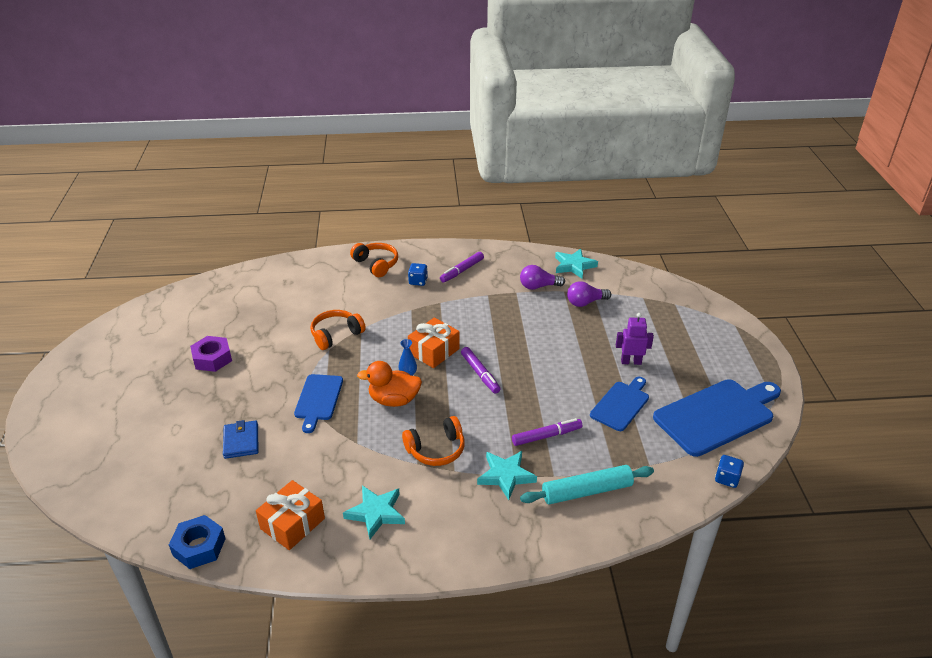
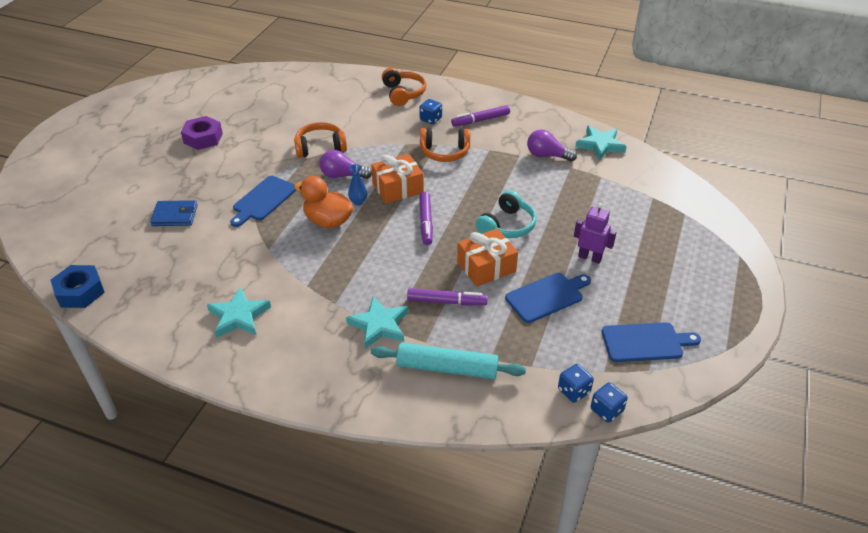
camera: 25 degrees right, 5 degrees up
blue wallet [223,420,258,459] -> blue wallet turned 75 degrees clockwise [150,200,198,226]
orange gift [256,480,325,550] -> orange gift moved to [457,228,518,287]
orange headphones [402,416,465,466] -> orange headphones moved to [420,128,470,162]
purple light bulb [567,281,611,307] -> purple light bulb moved to [320,150,372,179]
blue cutting board [653,379,781,457] -> blue cutting board [602,322,701,362], size x0.58
none -> turquoise headphones [476,190,536,238]
none -> blue dice [558,364,594,403]

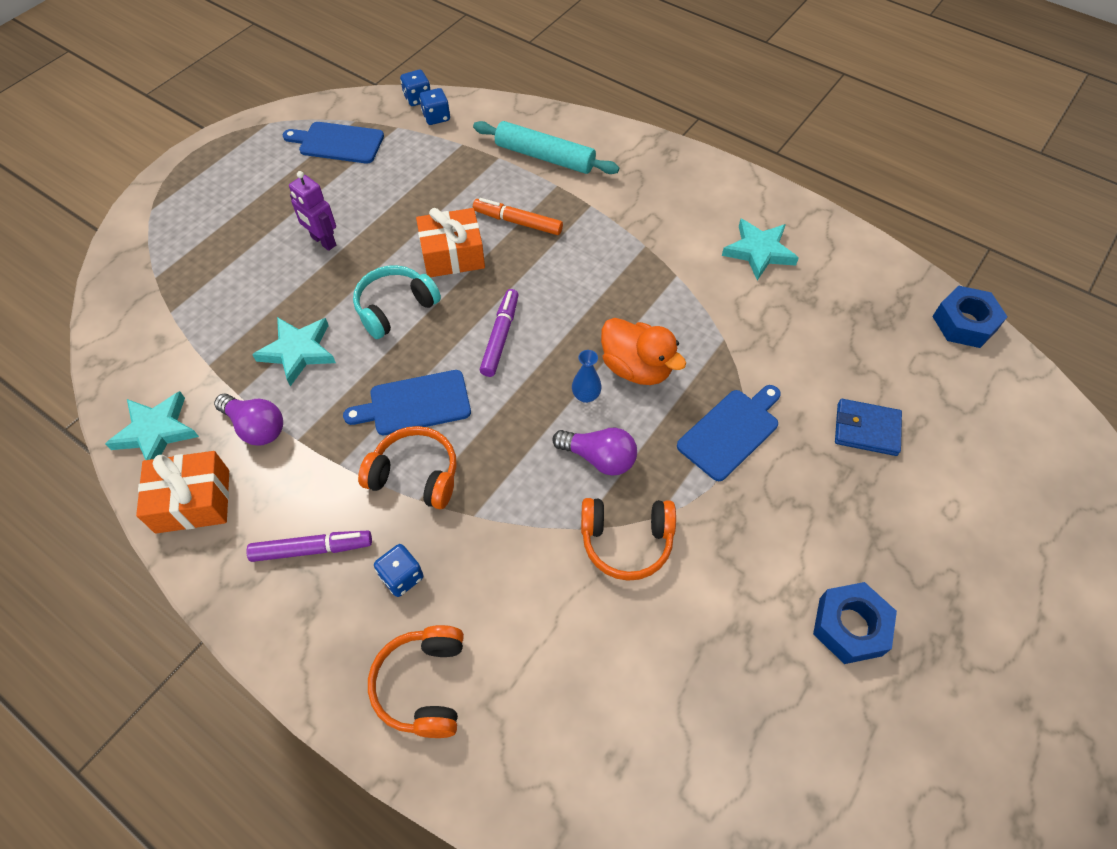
camera: 165 degrees left, 15 degrees up
purple nut [181,116,223,150] -> blue nut [813,582,897,664]
turquoise star [346,296,408,349] -> turquoise star moved to [252,317,336,386]
orange gift [371,154,424,204] -> orange gift moved to [136,451,229,534]
purple marker [407,288,488,305] -> orange marker [473,198,563,235]
blue cutting board [505,273,591,323] -> blue cutting board moved to [343,370,471,435]

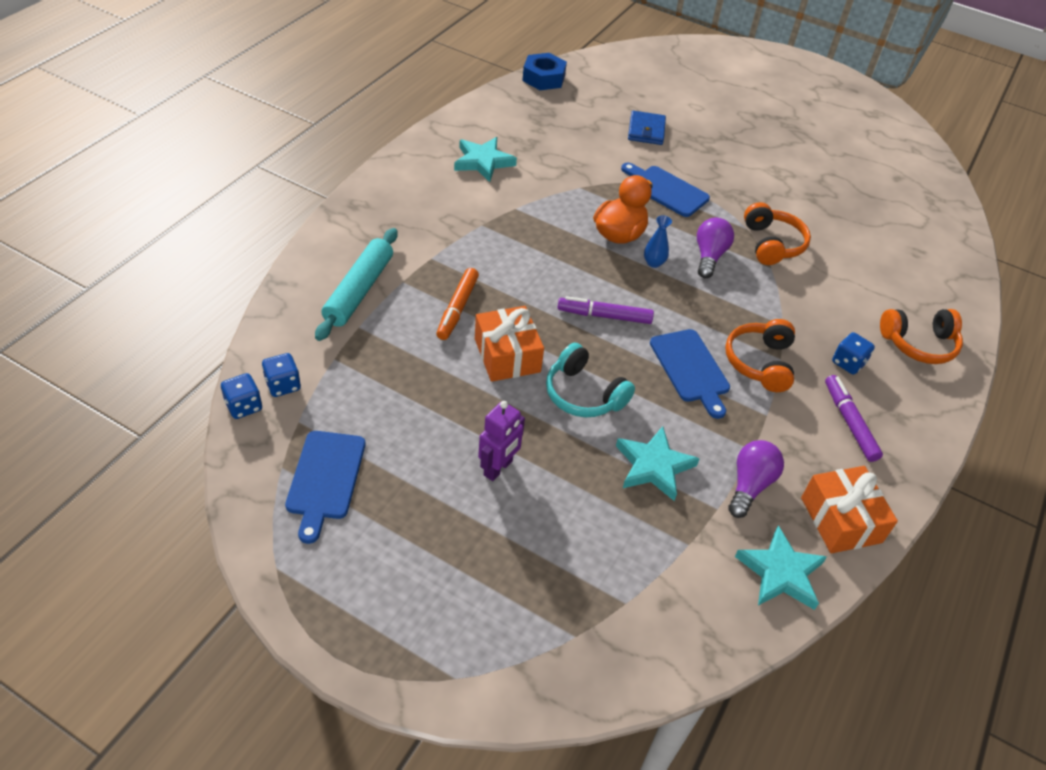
camera: 100 degrees left, 10 degrees down
blue nut [813,582,897,664] -> none

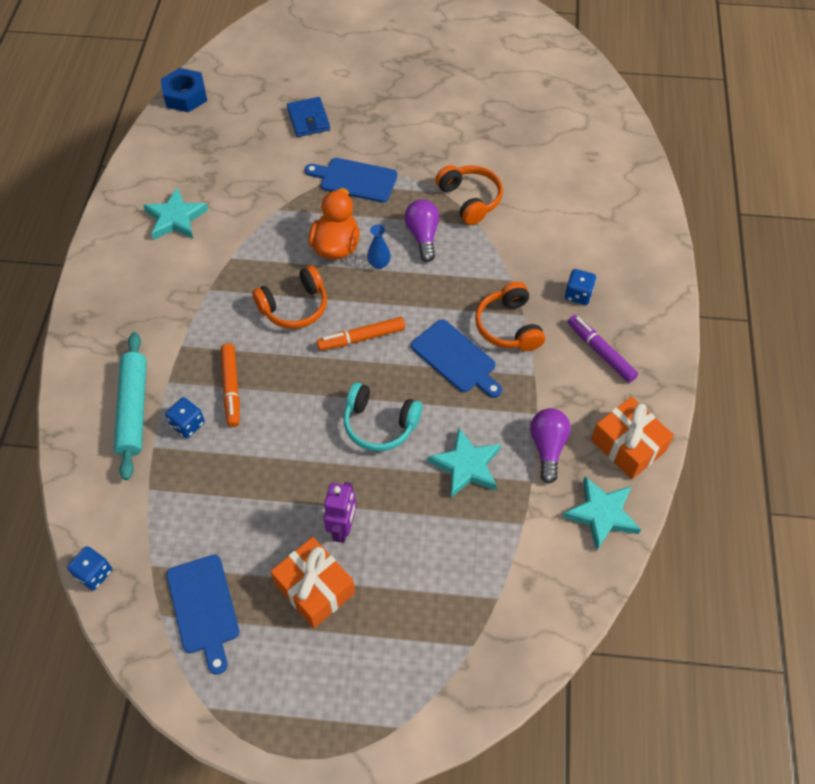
camera: 20 degrees left, 10 degrees up
blue dice [262,353,301,397] -> blue dice moved to [165,397,205,438]
orange gift [475,306,544,382] -> orange gift moved to [271,537,355,628]
purple marker [558,296,654,324] -> orange marker [317,317,405,351]
orange headphones [880,309,963,364] -> orange headphones moved to [252,265,327,329]

